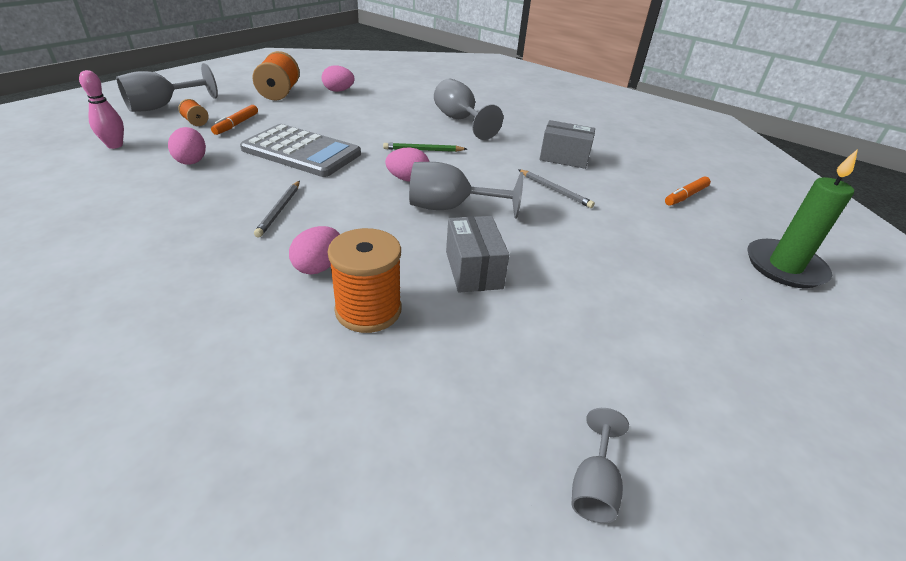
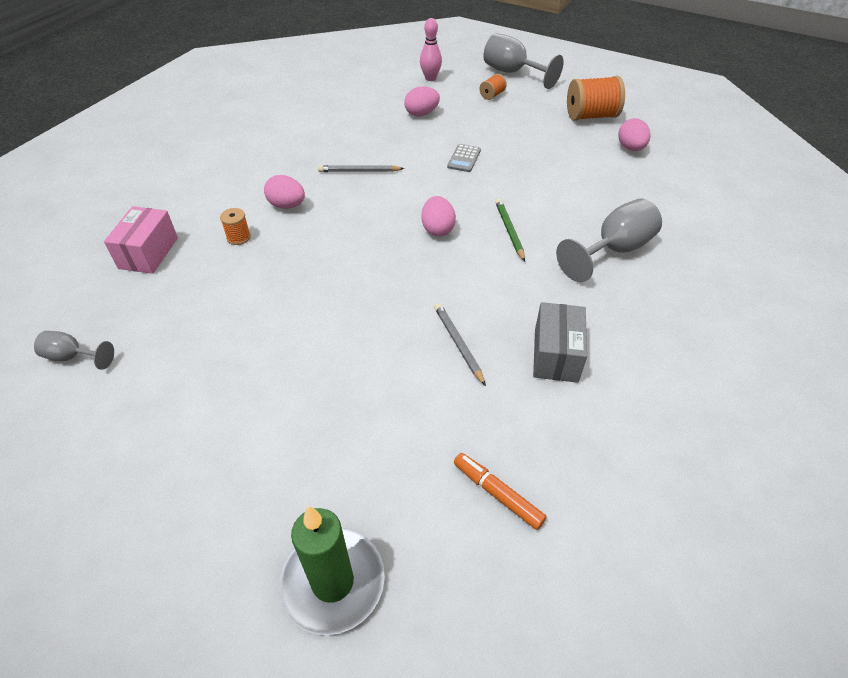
camera: 85 degrees right, 10 degrees up
orange marker [211,105,258,135] -> none
grey calculator [240,124,361,177] -> grey calculator [447,144,481,172], size x0.41
orange spool [328,228,401,333] -> orange spool [220,208,251,245], size x0.50
grey goblet [409,162,523,219] -> none
grey box [446,216,510,293] -> none
grey pencil [518,169,595,208] -> grey pencil turned 120 degrees clockwise [434,303,486,386]
none -> pink box [104,206,178,274]

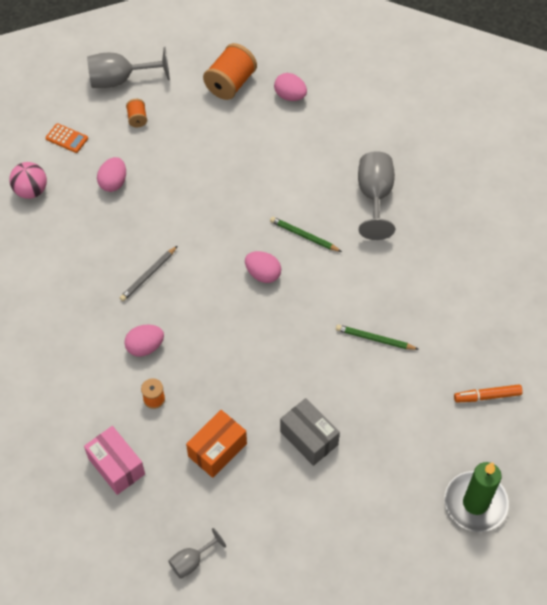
camera: 50 degrees left, 10 degrees up
pink bowling pin [420,18,442,81] -> orange calculator [45,123,88,153]
grey pencil [434,303,486,386] -> green pencil [336,325,419,350]
grey calculator [447,144,481,172] -> none
grey box [533,302,587,383] -> grey box moved to [280,398,340,466]
none -> pink ball [9,162,47,199]
none -> orange box [186,410,247,478]

